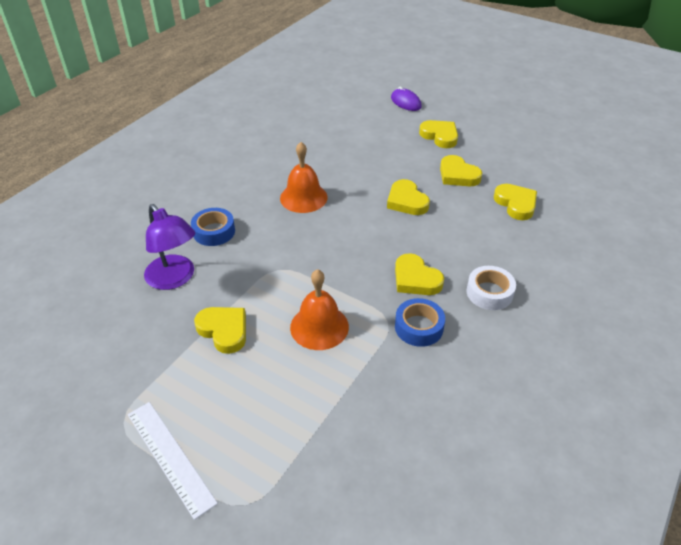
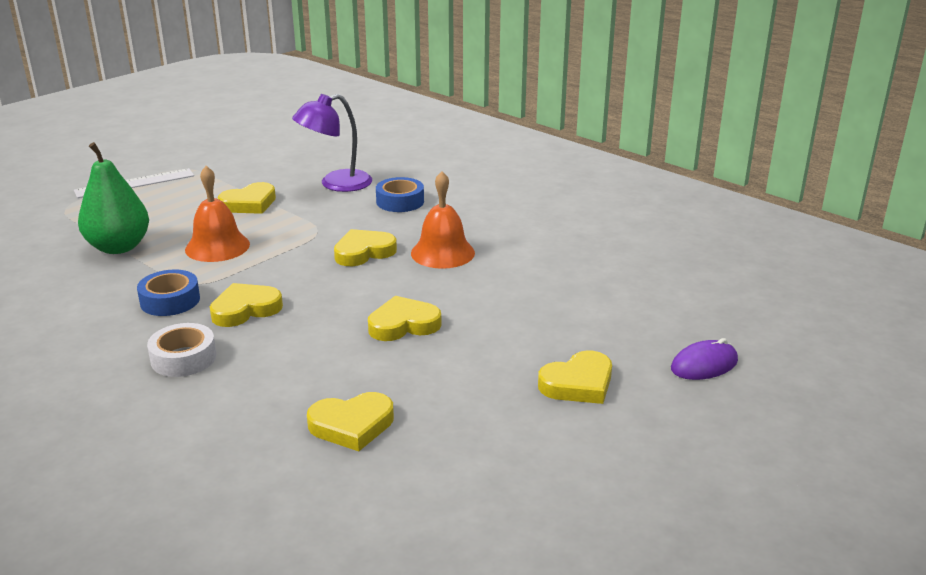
camera: 100 degrees right, 15 degrees down
yellow heart [440,155,482,186] -> yellow heart moved to [334,229,397,266]
none -> green pear [78,142,149,254]

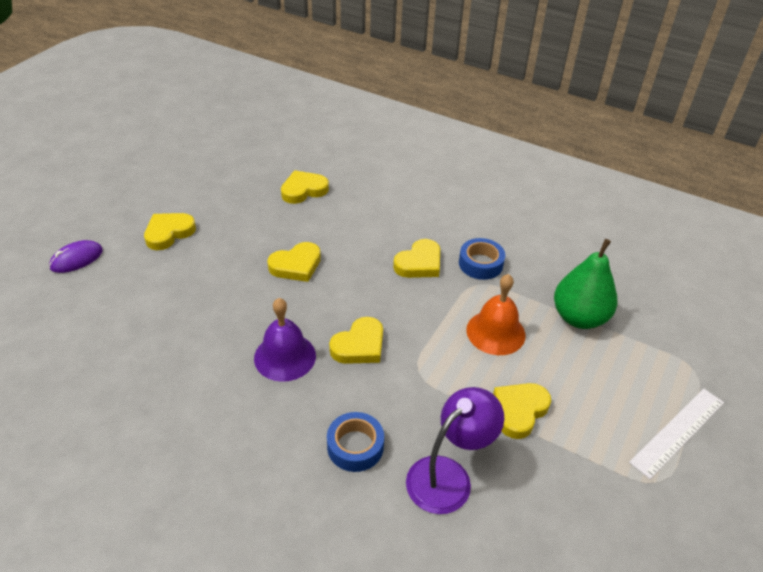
camera: 165 degrees right, 15 degrees up
white tape [147,323,217,377] -> none
orange bell [411,171,475,269] -> purple bell [254,298,316,382]

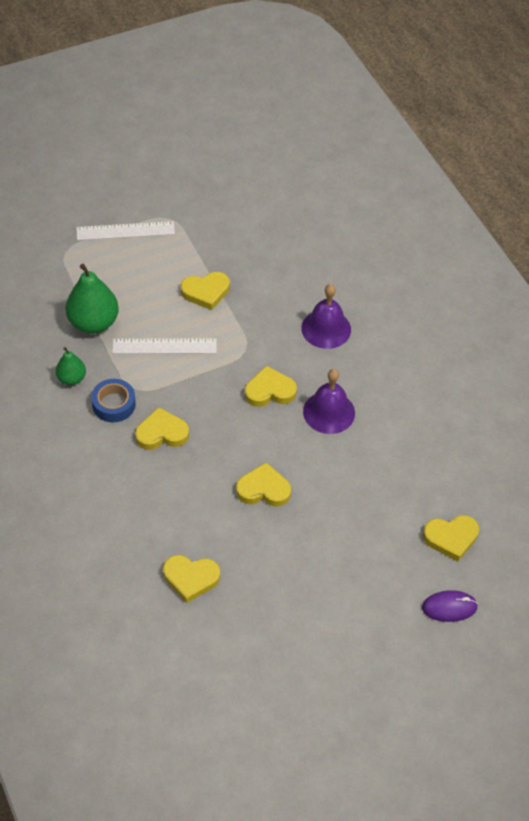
camera: 145 degrees left, 10 degrees up
yellow heart [144,213,196,250] -> yellow heart moved to [423,515,479,561]
blue tape [327,412,384,472] -> purple bell [301,284,351,349]
purple lamp [406,387,504,514] -> none
orange bell [466,274,525,355] -> white ruler [112,339,217,354]
none -> green pear [56,347,86,385]

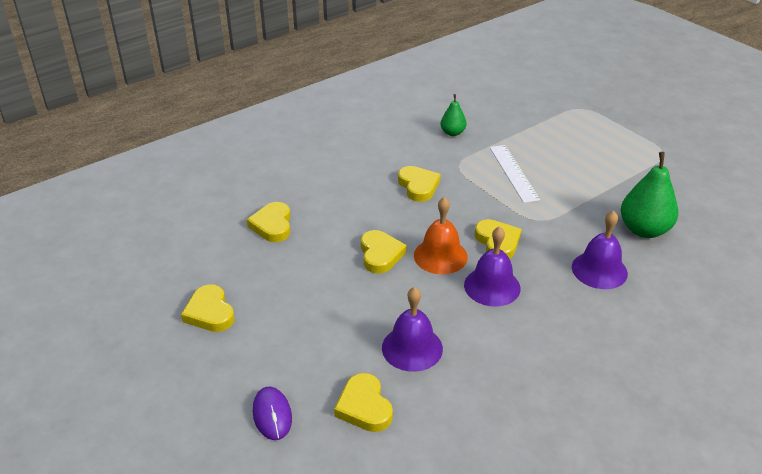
camera: 80 degrees right, 15 degrees down
green pear [65,264,119,334] -> green pear moved to [621,152,678,238]
white ruler [76,221,175,240] -> none
blue tape [91,379,136,422] -> none
yellow heart [181,272,230,310] -> yellow heart moved to [181,284,235,332]
none -> purple bell [382,287,443,372]
none -> orange bell [414,197,468,274]

